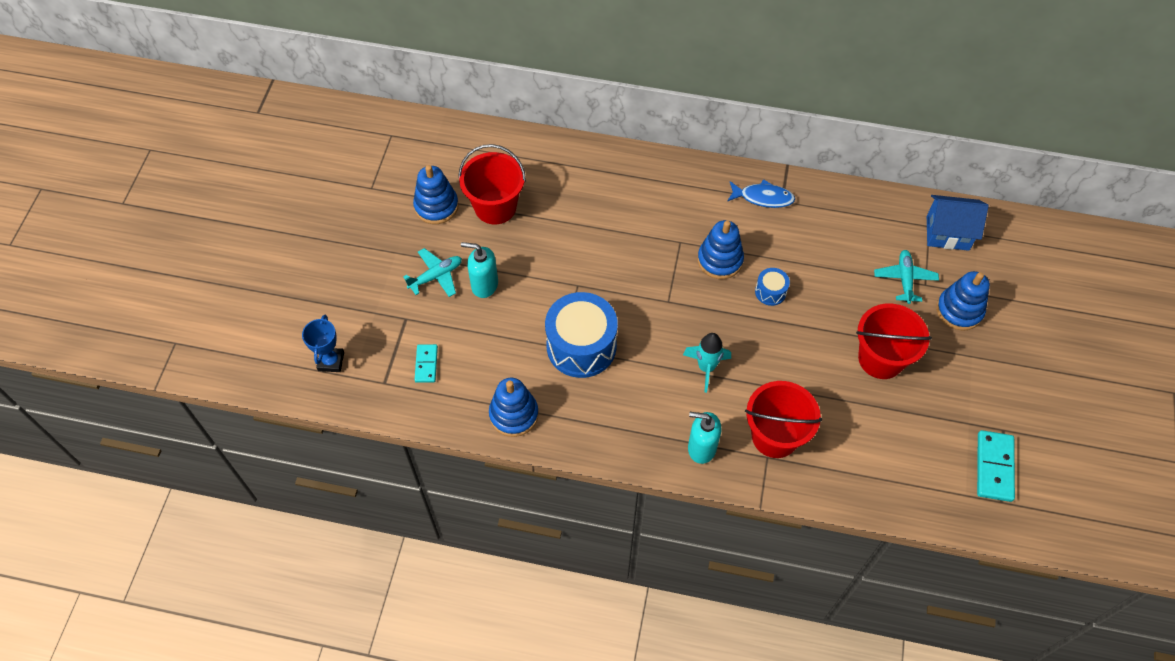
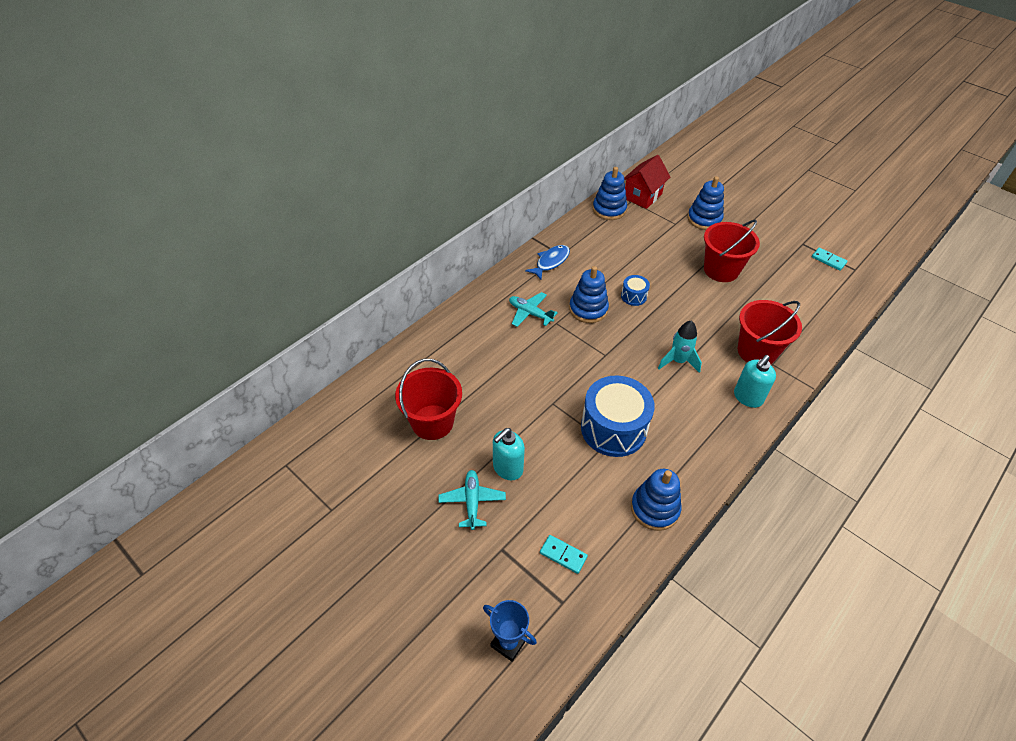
camera: 60 degrees left, 10 degrees down
blue stacking toy [413,165,459,224] -> blue stacking toy moved to [593,167,627,220]
turquoise plane [874,250,939,304] -> turquoise plane moved to [509,292,558,327]
blue house [927,195,989,251] -> red house [624,155,670,209]
turquoise domino [977,430,1015,502] -> turquoise domino [812,248,847,271], size x0.62

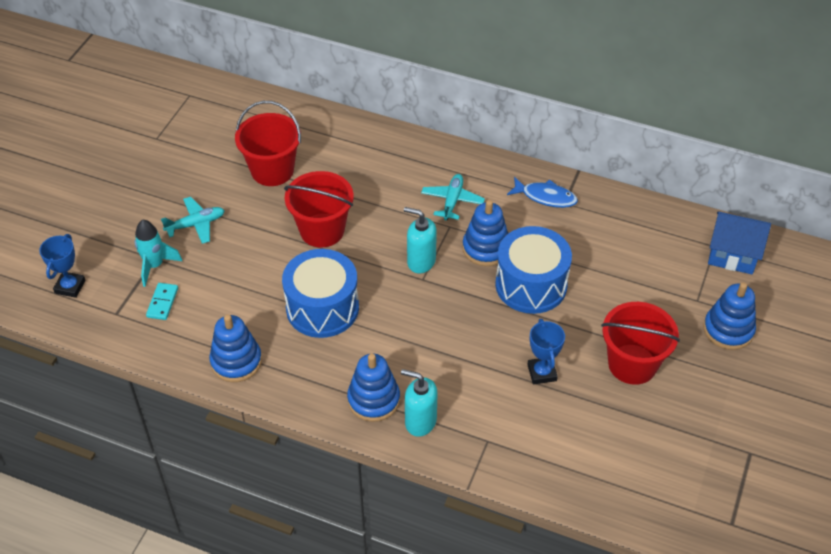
camera: 70 degrees right, 0 degrees up
turquoise soap dispenser [493,428,525,480] -> turquoise soap dispenser moved to [404,207,437,273]
blue stacking toy [593,167,627,220] -> blue stacking toy moved to [347,354,400,422]
blue drum [621,275,650,306] -> blue drum [495,226,572,314], size x2.18
red house [624,155,670,209] -> blue house [708,211,771,274]
turquoise rocket [658,321,702,373] -> turquoise rocket moved to [134,220,182,287]
red bucket [738,300,802,365] -> red bucket moved to [284,171,354,247]
turquoise domino [812,248,847,271] -> none
none -> blue trophy [527,319,565,384]

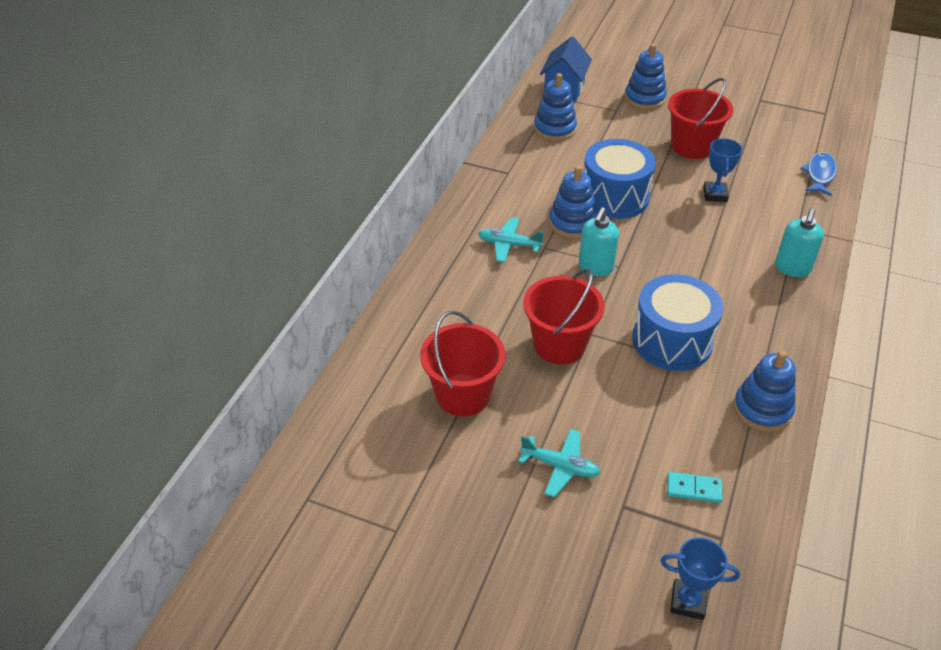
camera: 90 degrees left, 5 degrees down
turquoise rocket [134,220,182,287] -> none
turquoise plane [161,197,225,244] -> turquoise plane turned 135 degrees clockwise [518,429,600,498]
blue stacking toy [347,354,400,422] -> blue stacking toy moved to [534,73,577,141]
blue fish [507,177,578,208] -> blue fish moved to [801,152,837,196]
blue trophy [527,319,565,384] -> blue trophy turned 75 degrees counterclockwise [703,138,743,202]

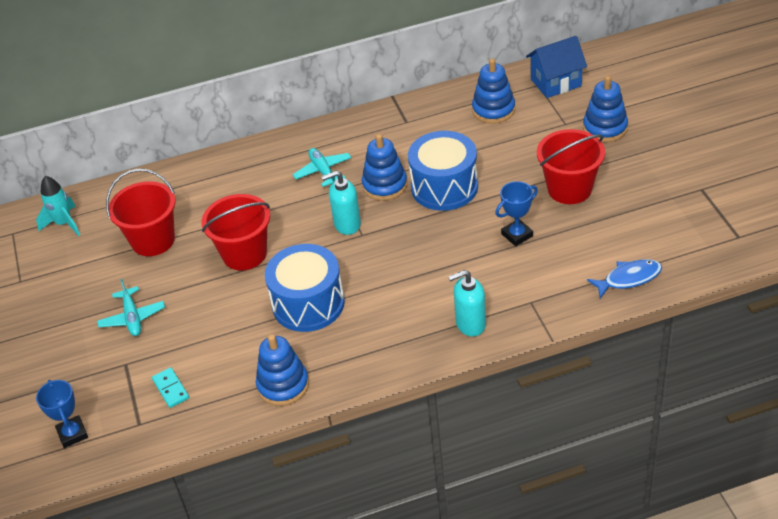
camera: 55 degrees right, 0 degrees up
none -> turquoise rocket [36,176,80,236]

